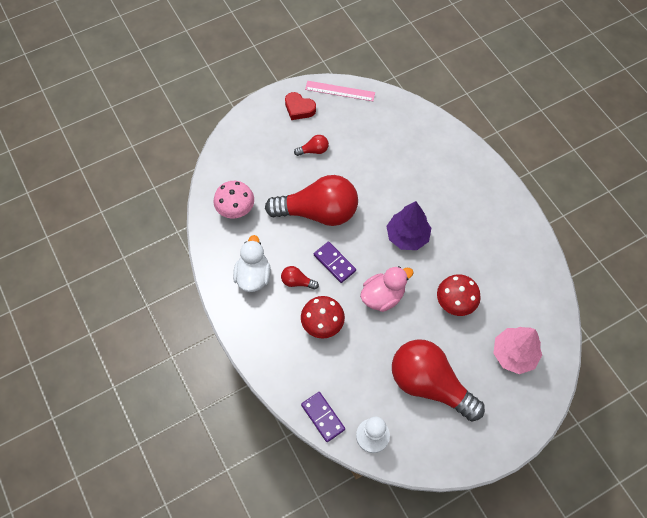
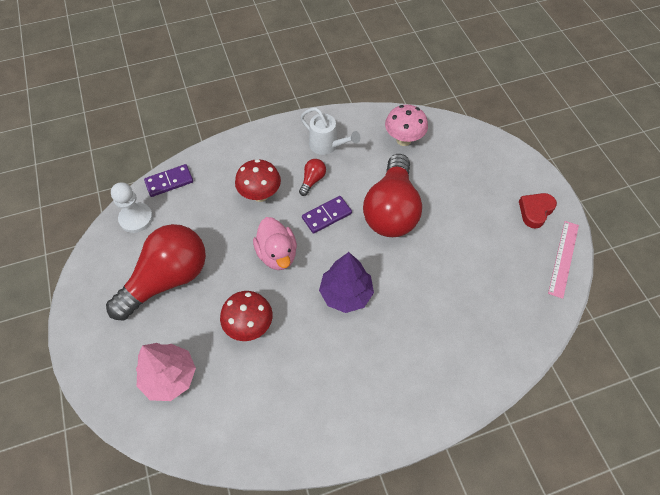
camera: 100 degrees right, 5 degrees down
white duck [233,235,271,292] -> white watering can [300,108,360,155]
red light bulb [294,135,329,156] -> none

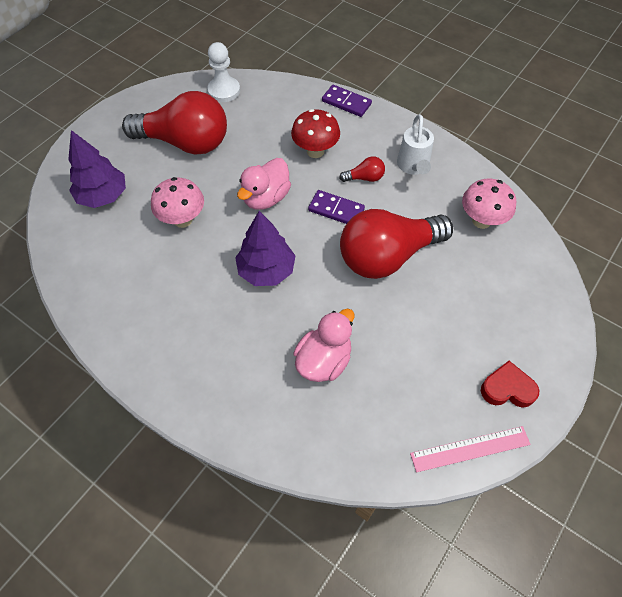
camera: 55 degrees right, 0 degrees up
pink tree [136,343,196,401] -> purple tree [68,130,126,208]
purple domino [144,164,193,197] -> purple domino moved to [322,85,372,117]
red mushroom [220,291,273,341] -> pink mushroom [151,177,204,228]
none -> pink duck [293,309,355,382]

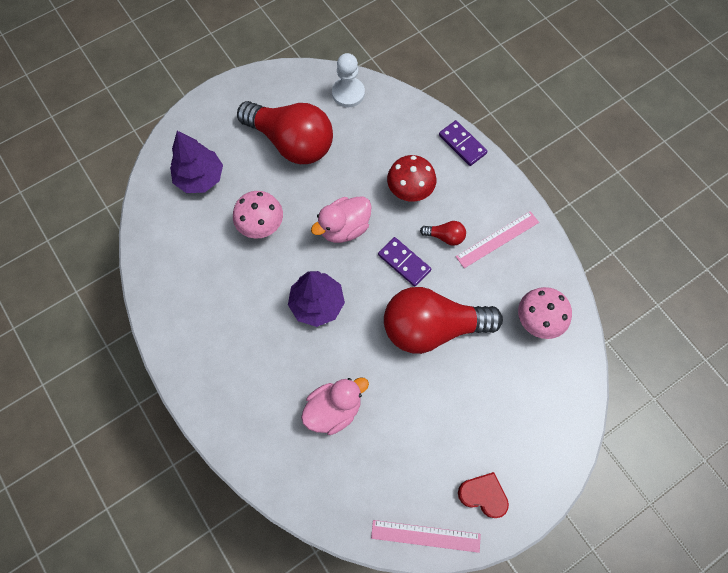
camera: 20 degrees right, 10 degrees up
white watering can [397,114,434,175] -> pink ruler [455,211,539,268]

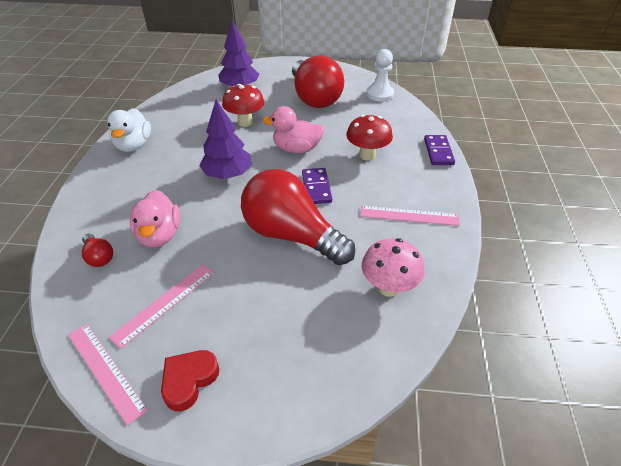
camera: 40 degrees right, 25 degrees down
pink mushroom [233,191,283,239] -> red mushroom [222,84,264,127]
pink duck [301,377,369,435] -> pink duck turned 75 degrees clockwise [130,190,180,247]
red light bulb [420,221,466,246] -> red light bulb moved to [82,234,113,267]
red heart [458,472,509,518] -> red heart turned 120 degrees counterclockwise [161,350,219,411]
none -> white duck [107,108,151,152]
none -> pink ruler [109,264,214,349]

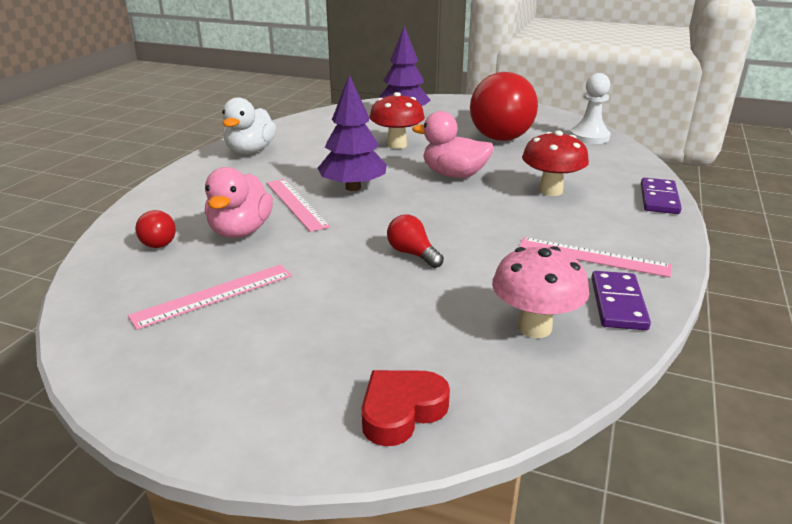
camera: 15 degrees right, 15 degrees down
pink ruler [68,324,148,426] -> pink ruler moved to [267,179,330,232]
red heart [161,350,219,411] -> red heart moved to [362,370,450,446]
red light bulb [241,169,355,265] -> red light bulb [387,215,444,268], size x0.40
purple domino [302,168,332,204] -> purple domino moved to [591,271,651,330]

